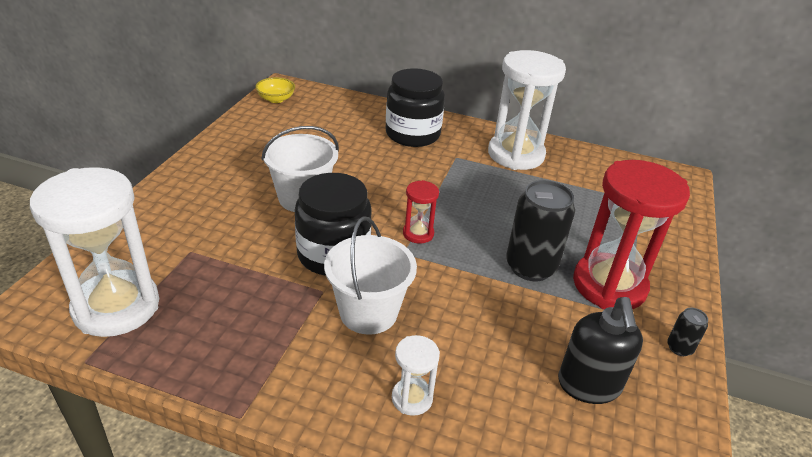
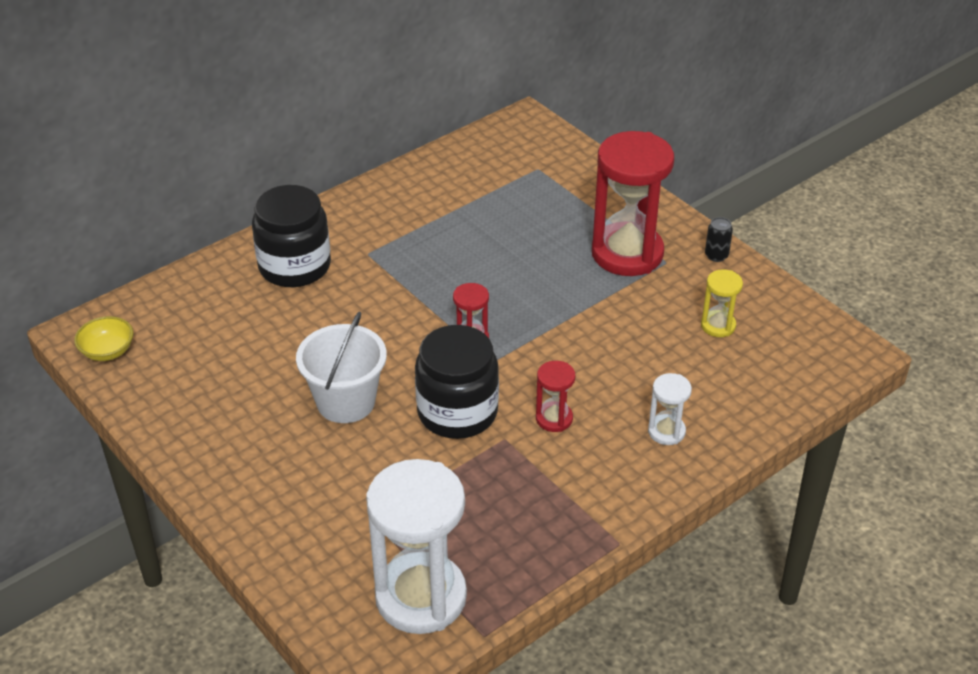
camera: 55 degrees left, 5 degrees up
white bucket [324,216,417,335] -> red hourglass [536,361,575,432]
white hourglass [488,50,566,170] -> none
black can [506,180,575,281] -> none
black soap dispenser [558,297,643,404] -> yellow hourglass [701,269,743,337]

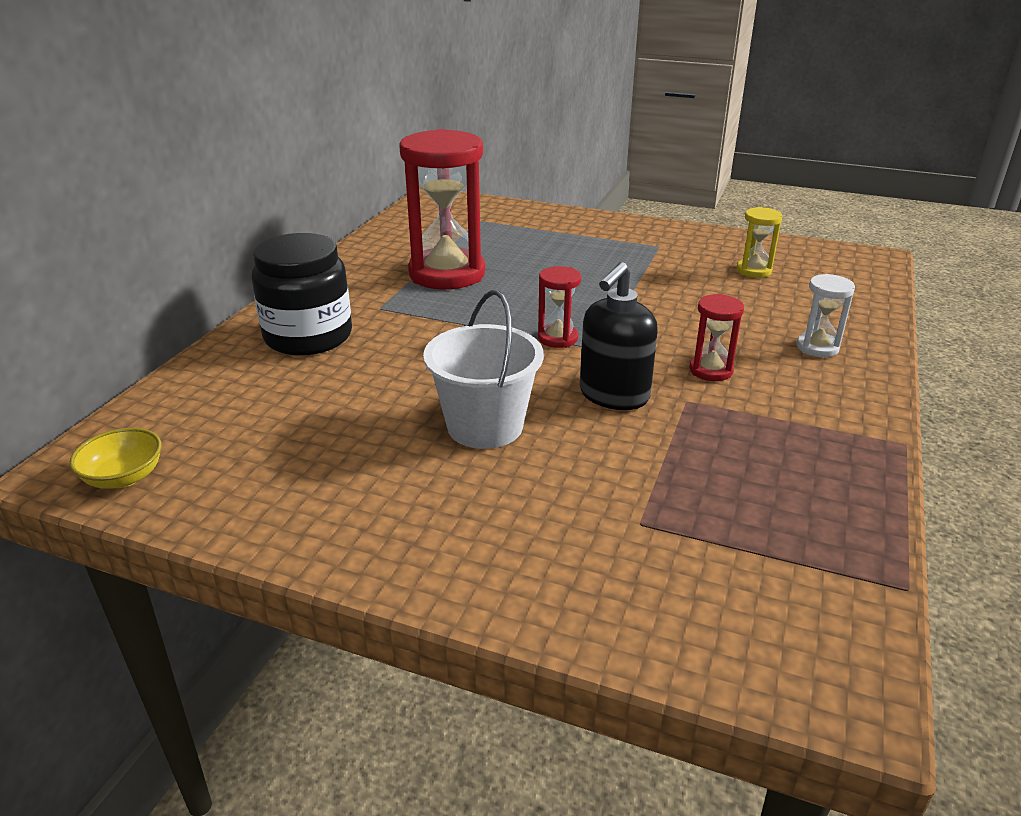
camera: 30 degrees left, 10 degrees down
white hourglass [366,459,467,634] -> none
black jar [415,325,499,439] -> black soap dispenser [580,262,658,410]
red hourglass [592,131,674,276] -> red hourglass moved to [399,129,485,290]
black can [705,217,733,262] -> none

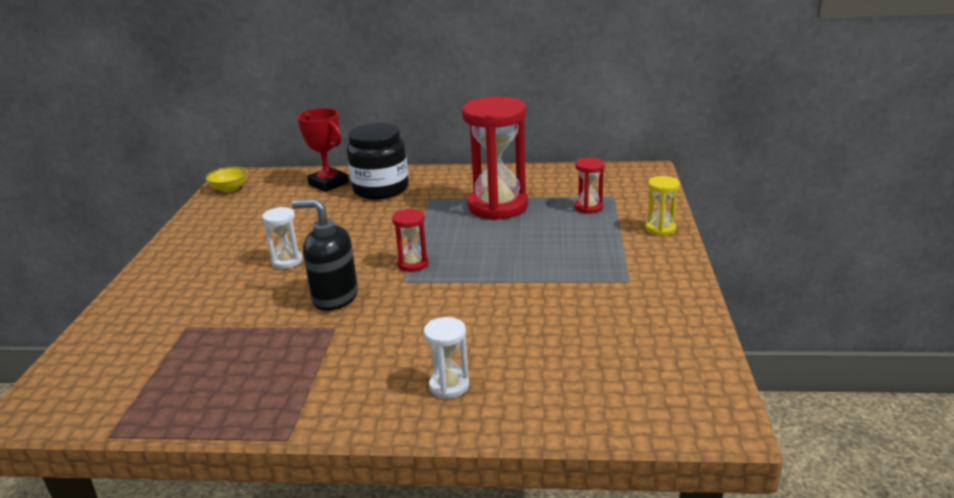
camera: 75 degrees right, 5 degrees down
white bucket [423,290,544,449] -> white hourglass [262,207,303,269]
red hourglass [689,294,744,381] -> red hourglass moved to [575,158,605,214]
yellow hourglass [736,207,782,278] -> yellow hourglass moved to [645,176,680,236]
none -> red trophy [297,108,348,192]

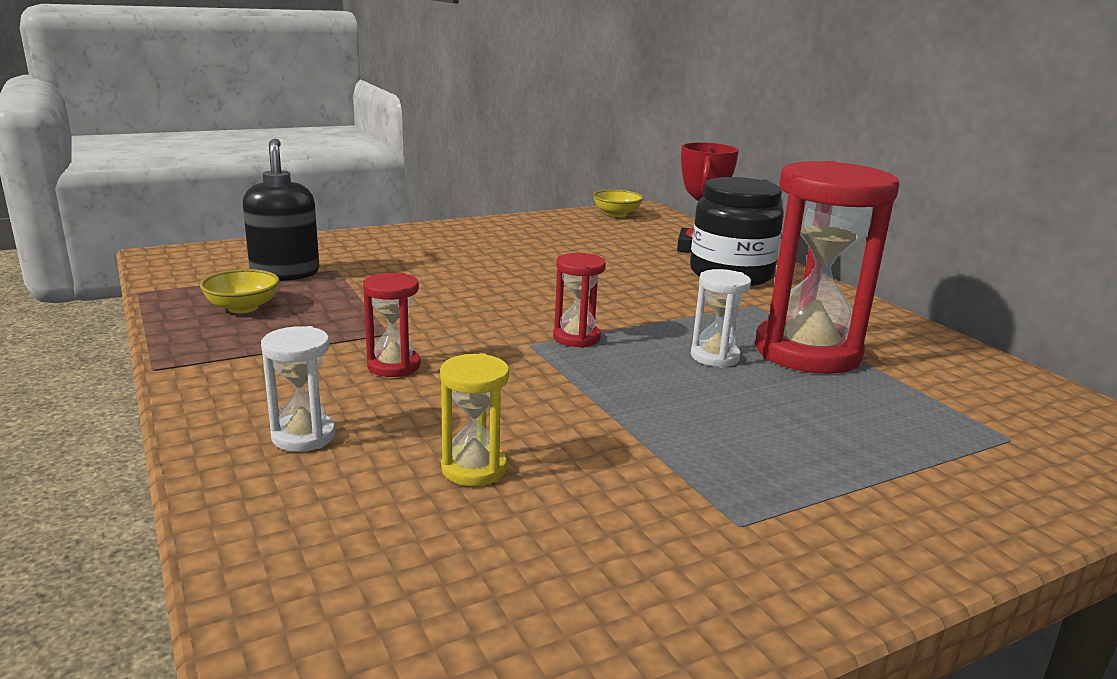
camera: 55 degrees right, 5 degrees down
white hourglass [262,207,303,269] -> white hourglass moved to [691,269,751,368]
black soap dispenser [292,199,358,311] -> black soap dispenser moved to [243,139,319,281]
red hourglass [575,158,605,214] -> red hourglass moved to [363,273,420,377]
yellow hourglass [645,176,680,236] -> yellow hourglass moved to [440,353,509,486]
none -> yellow bowl [200,269,279,313]

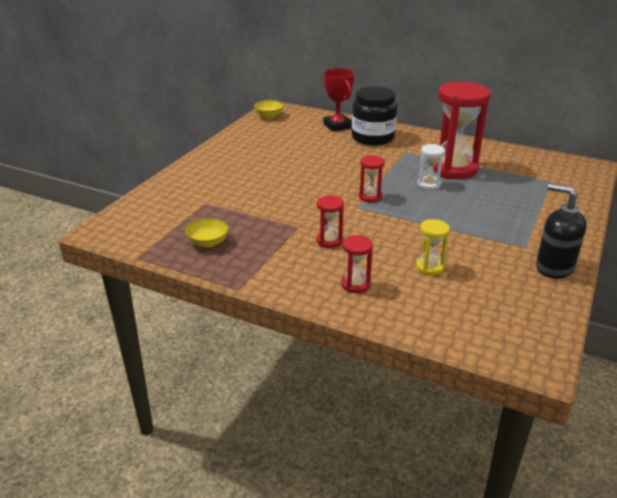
camera: 35 degrees left, 10 degrees up
black soap dispenser [243,139,319,281] -> black soap dispenser moved to [536,184,587,279]
white hourglass [261,326,336,452] -> red hourglass [341,235,373,293]

